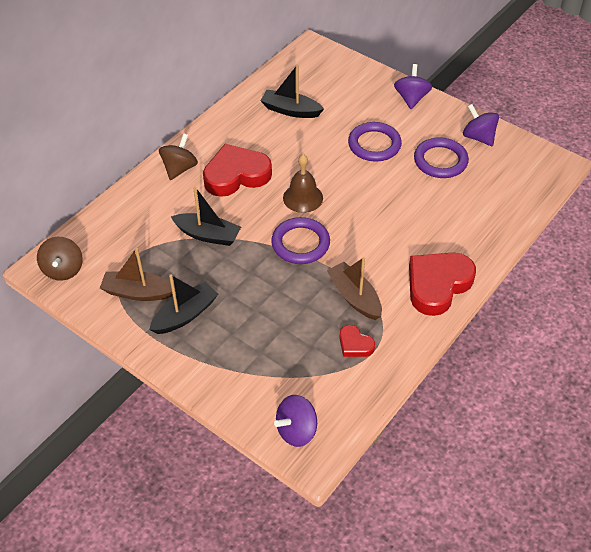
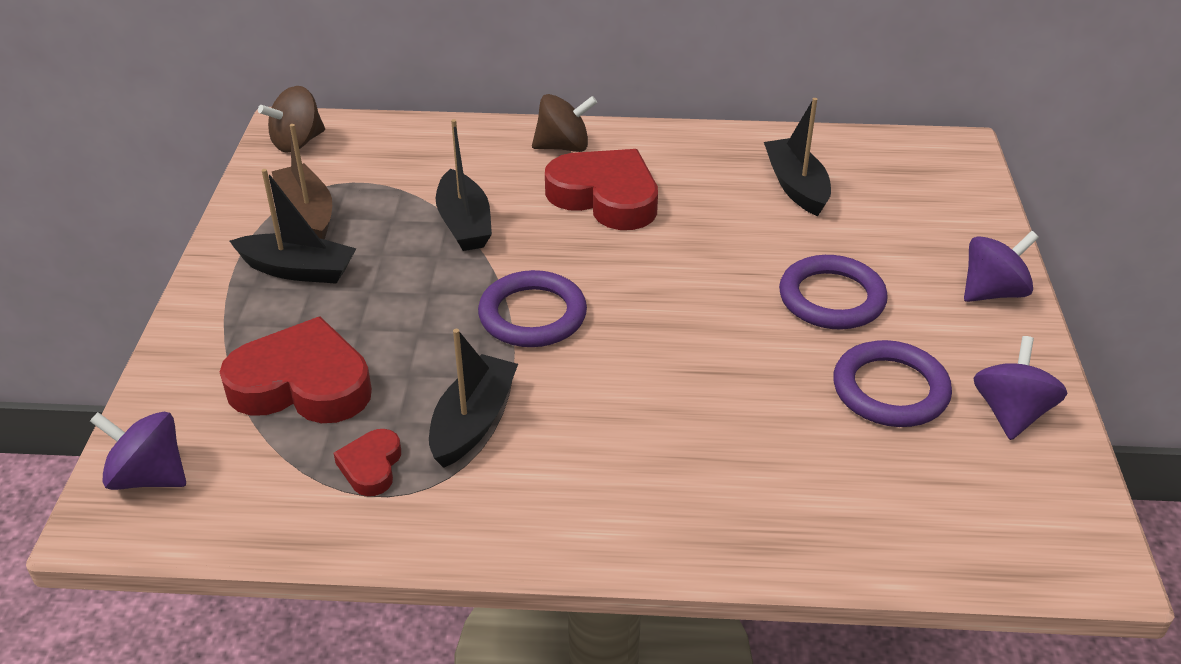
camera: 55 degrees right, 10 degrees down
brown bell [283,154,323,213] -> none
brown boat [327,257,382,320] -> black boat [429,329,518,468]
red heart [409,252,476,316] -> red heart moved to [220,317,372,423]

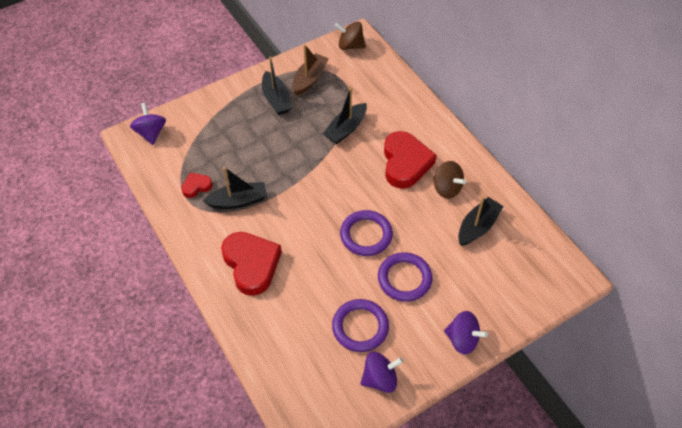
camera: 55 degrees right, 15 degrees up
red heart [220,317,372,423] -> red heart moved to [221,232,282,296]
purple ring [478,270,587,347] -> purple ring moved to [340,210,393,256]
brown spinning top [532,94,597,152] -> brown spinning top moved to [433,161,466,199]

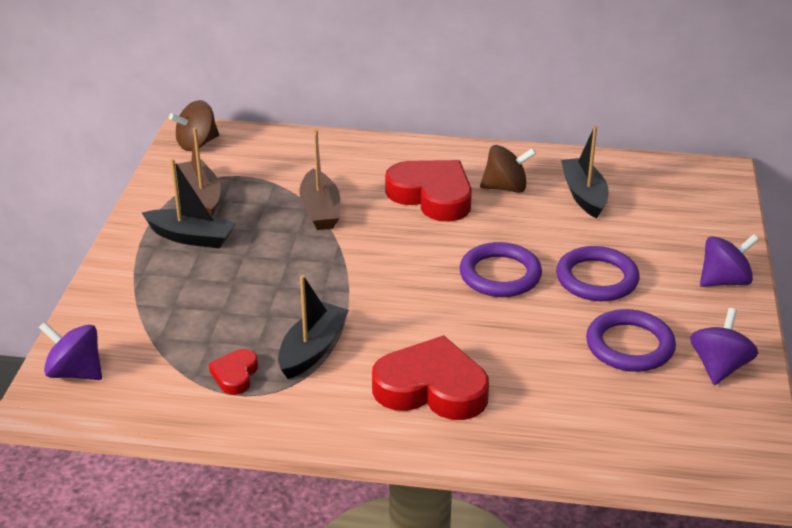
camera: 50 degrees left, 20 degrees down
black boat [323,87,367,144] -> brown boat [299,129,340,230]

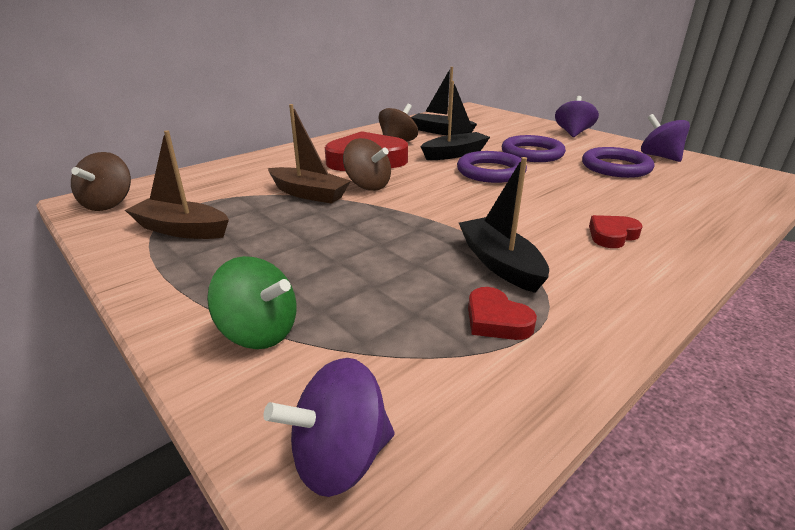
camera: 50 degrees left, 5 degrees down
black boat [142,159,236,249] -> black boat moved to [420,81,490,160]
red heart [372,335,489,420] -> red heart [589,215,643,248], size x0.49
none -> green spinning top [207,256,297,349]
none -> brown spinning top [343,138,391,191]

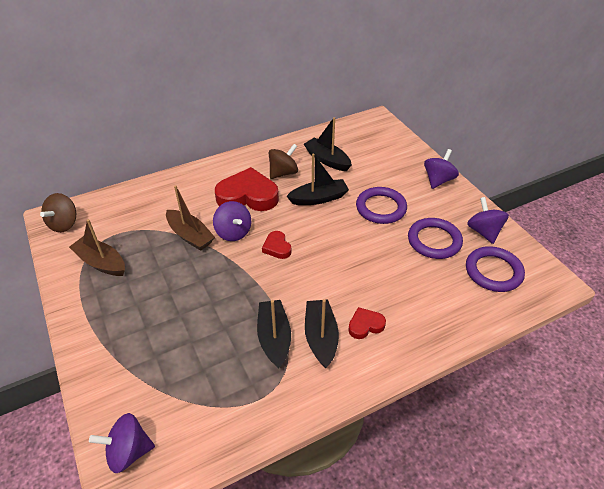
camera: 15 degrees right, 15 degrees up
green spinning top [207,256,297,349] -> none
brown spinning top [343,138,391,191] -> purple spinning top [213,201,251,241]
purple ring [457,151,527,183] -> purple ring moved to [466,246,525,292]
red heart [468,287,537,340] -> red heart moved to [262,231,292,259]
none -> black boat [305,299,339,368]

